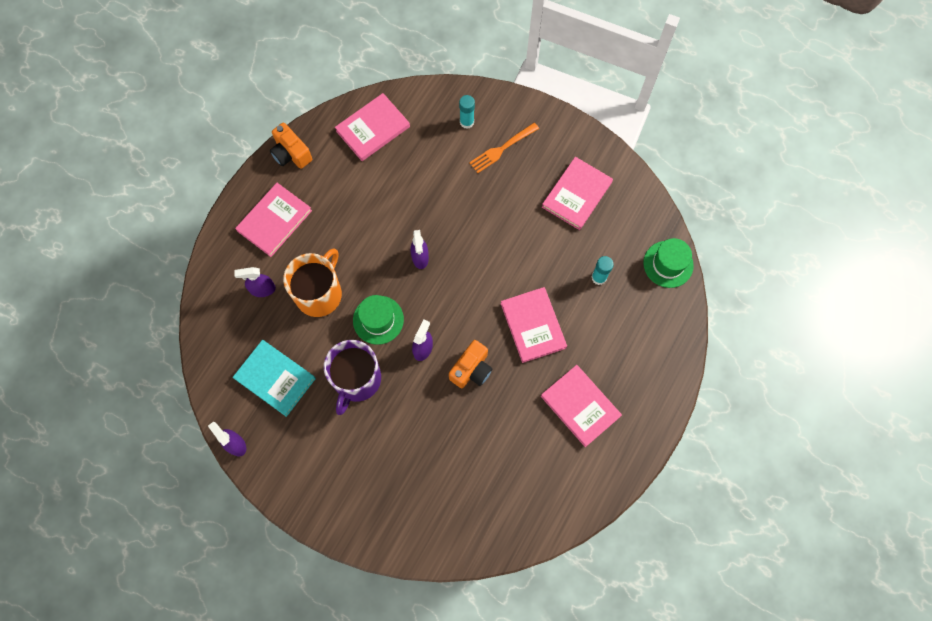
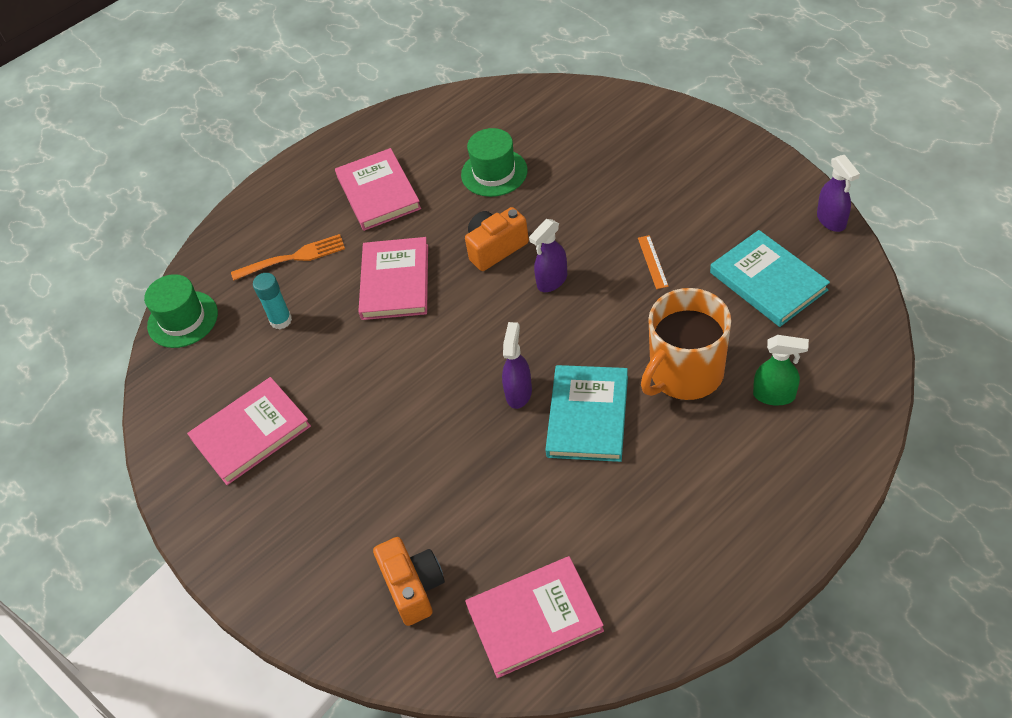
camera: 155 degrees left, 20 degrees down
purple spray bottle [234,267,276,297] -> green spray bottle [753,335,809,405]
pink book [235,183,312,257] -> none
orange camera [270,123,312,169] -> orange camera moved to [373,537,445,626]
purple mug [324,340,381,415] -> orange ruler [638,235,669,289]
green hat [353,295,404,345] -> green hat moved to [461,128,528,197]
turquoise glue stick [459,95,475,129] -> none
orange fork [469,123,539,173] -> orange fork moved to [231,234,345,281]
none -> turquoise book [545,365,628,462]

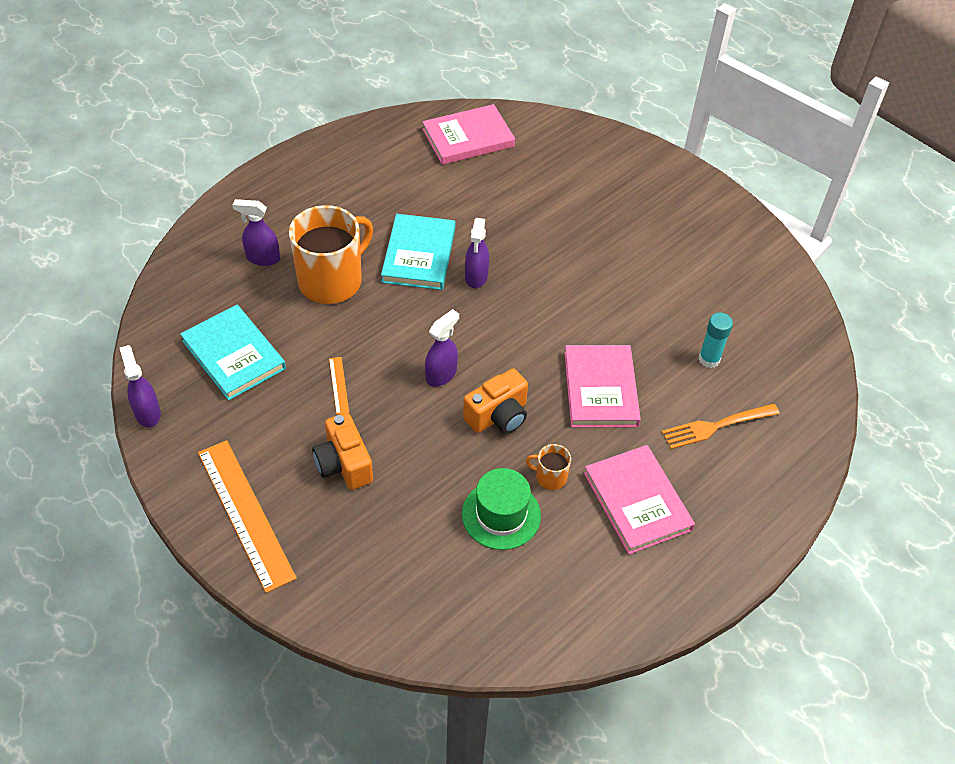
camera: 170 degrees right, 0 degrees up
green hat [144,274,218,348] -> none
pink book [187,377,311,485] -> none
orange camera [373,537,445,626] -> orange camera moved to [312,413,373,490]
green spray bottle [753,335,809,405] -> purple spray bottle [232,199,280,266]
none -> orange ruler [198,440,297,593]
none -> orange mug [526,444,571,490]

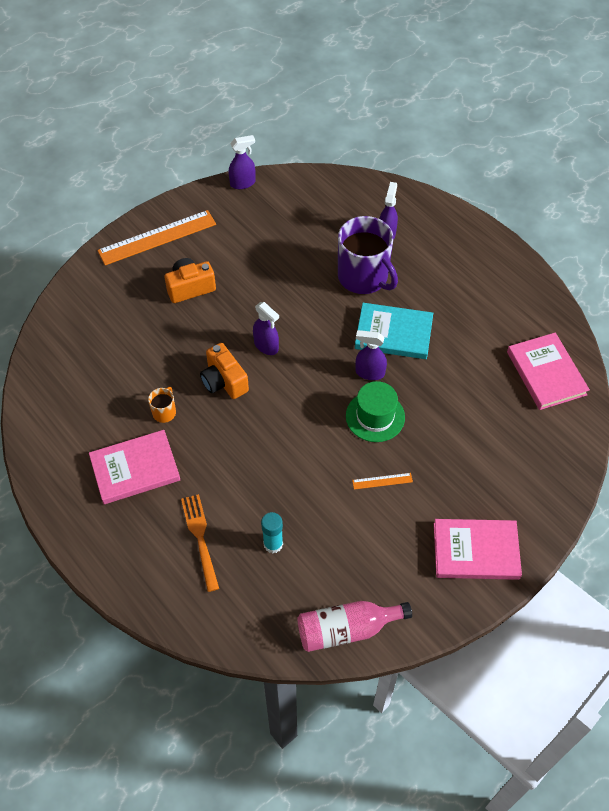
camera: 95 degrees right, 5 degrees up
turquoise book [180,305,286,401] -> none
orange mug [289,205,373,304] -> purple mug [338,216,398,294]
orange ruler [329,357,349,415] -> orange ruler moved to [352,473,413,490]
green hat [462,468,541,550] -> green hat moved to [346,381,405,442]
pink book [564,345,641,427] -> pink book moved to [434,519,522,580]
none -> pink bottle [297,601,412,652]

